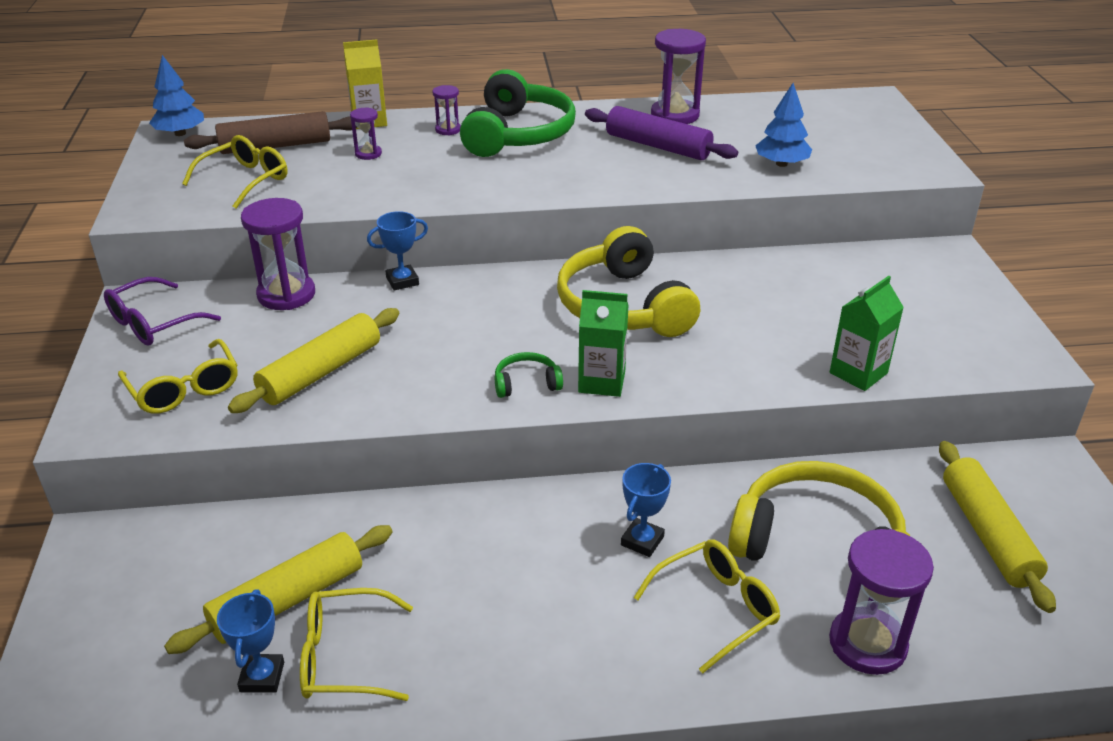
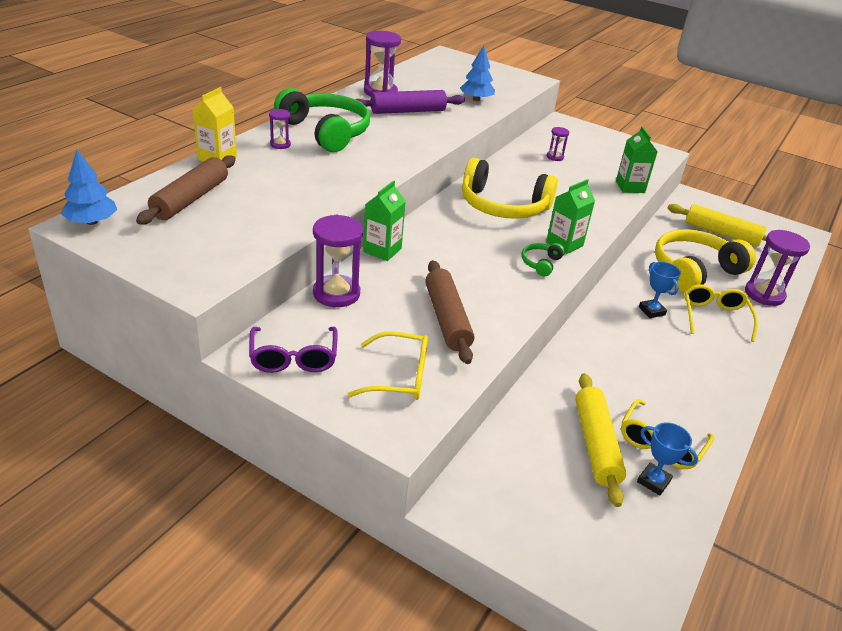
camera: 55 degrees left, 0 degrees up
yellow glasses [182,135,288,209] -> none
yellow rolling pin [228,308,400,413] -> brown rolling pin [425,260,474,364]
purple hourglass [350,107,382,160] -> purple hourglass moved to [547,127,569,161]
blue trophy [367,211,428,291] -> green carton [363,180,406,261]

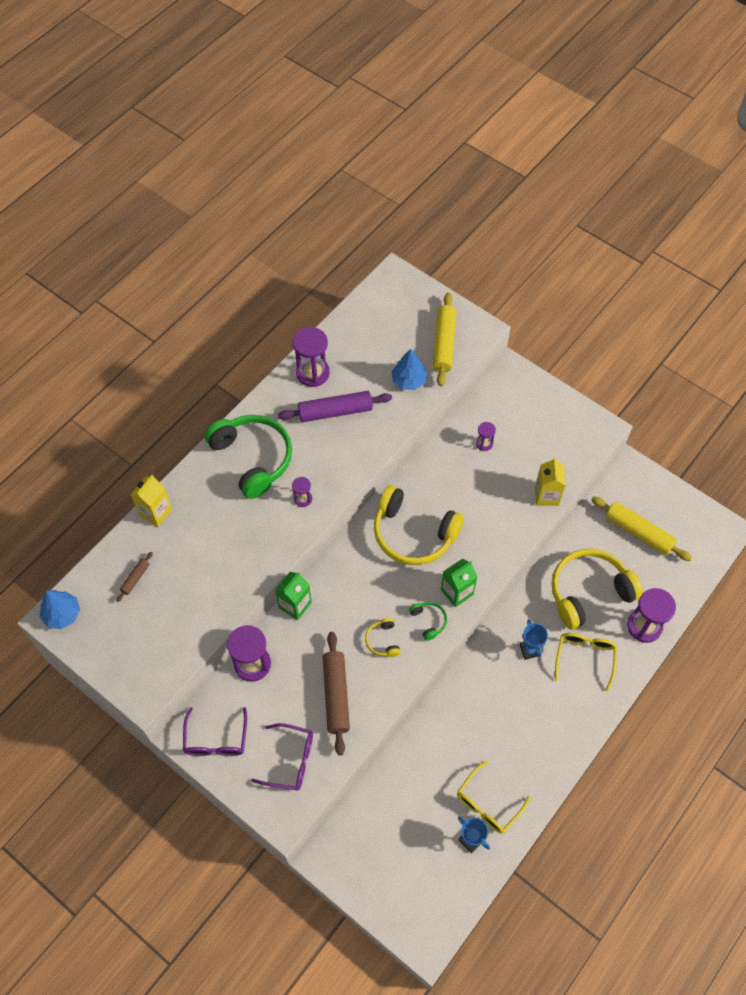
camera: 10 degrees right, 25 degrees up
brown rolling pin [136,155,236,225] -> brown rolling pin [116,552,153,602], size x0.49
purple hourglass [269,109,291,149] -> purple hourglass moved to [292,477,312,507]
yellow glasses [347,332,428,400] -> purple glasses [251,723,313,791]
green headphones [522,243,565,276] -> green headphones turned 120 degrees clockwise [409,602,447,641]
yellow rolling pin [575,373,627,507] -> yellow rolling pin moved to [433,293,457,386]
green carton [616,126,658,193] -> yellow carton [535,458,566,506]
none -> yellow headphones [365,618,400,657]

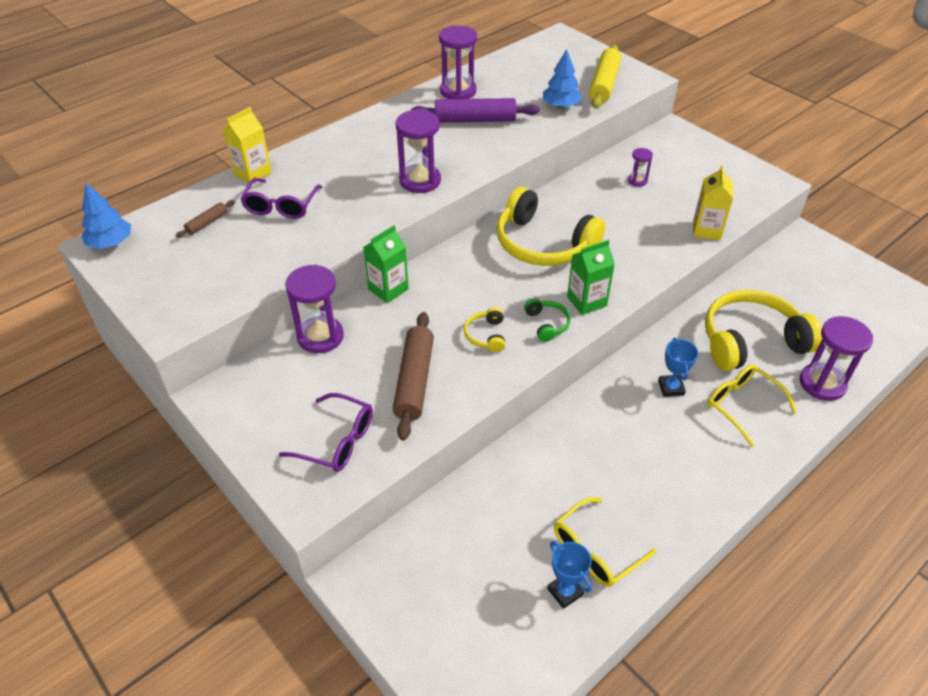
camera: 10 degrees right, 15 degrees down
purple glasses [183,707,247,756] -> purple glasses moved to [240,178,322,219]
green headphones [204,415,292,499] -> none
purple hourglass [292,477,312,507] -> purple hourglass [396,110,441,193], size x1.94
yellow glasses [555,633,617,692] -> yellow glasses turned 60 degrees counterclockwise [707,364,797,447]
yellow rolling pin [591,496,692,561] -> none

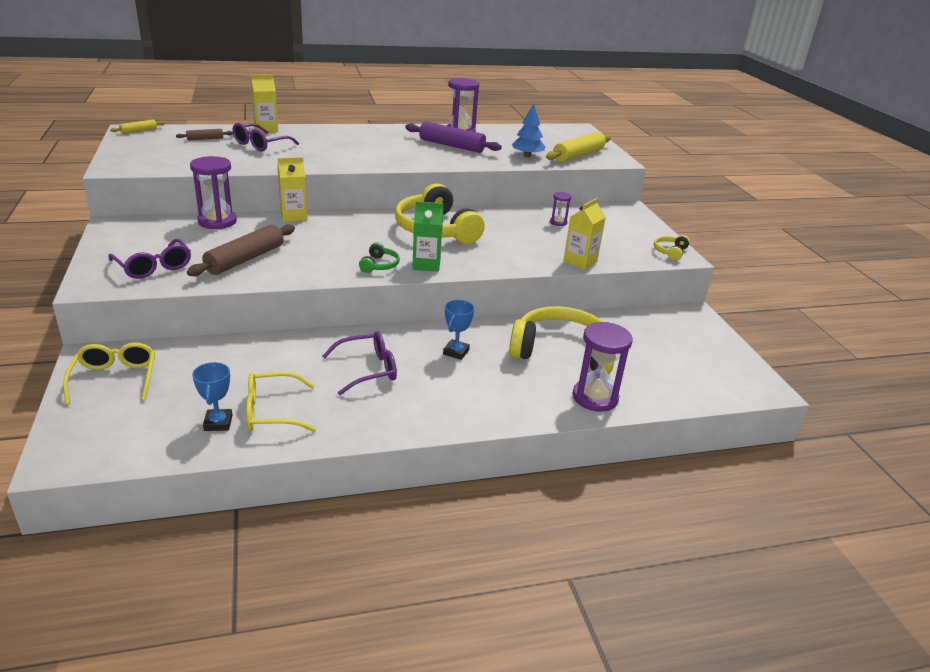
camera: 25 degrees right, 15 degrees down
blue tree [81,183,131,249] -> yellow rolling pin [110,120,165,134]
green carton [363,225,409,303] -> yellow carton [277,157,308,222]
purple hourglass [396,110,441,193] -> none
yellow headphones [464,307,505,352] -> yellow headphones moved to [654,235,690,261]
yellow glasses [707,364,797,447] -> yellow glasses moved to [63,342,155,405]
none -> purple glasses [322,331,397,395]

